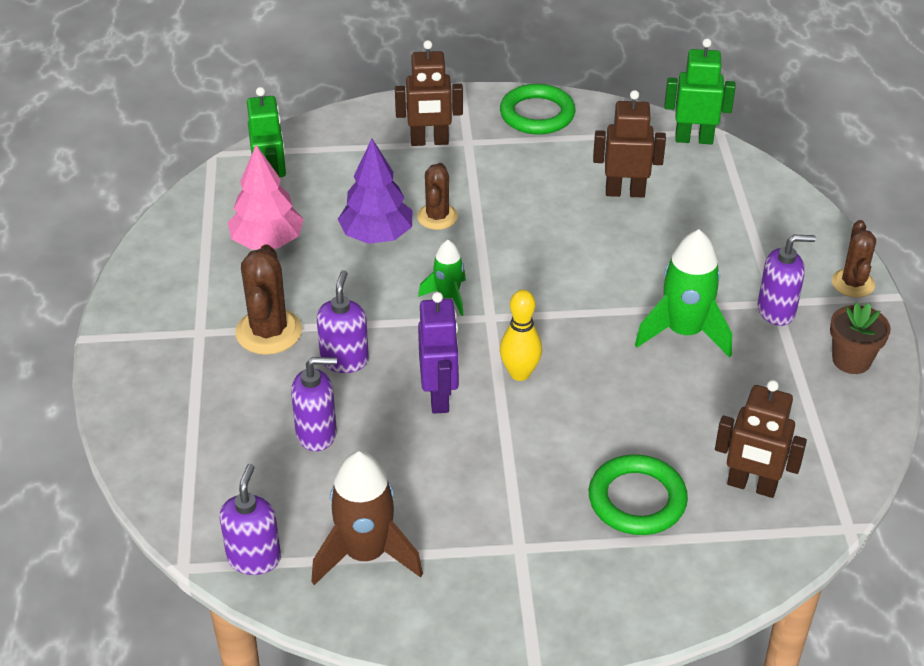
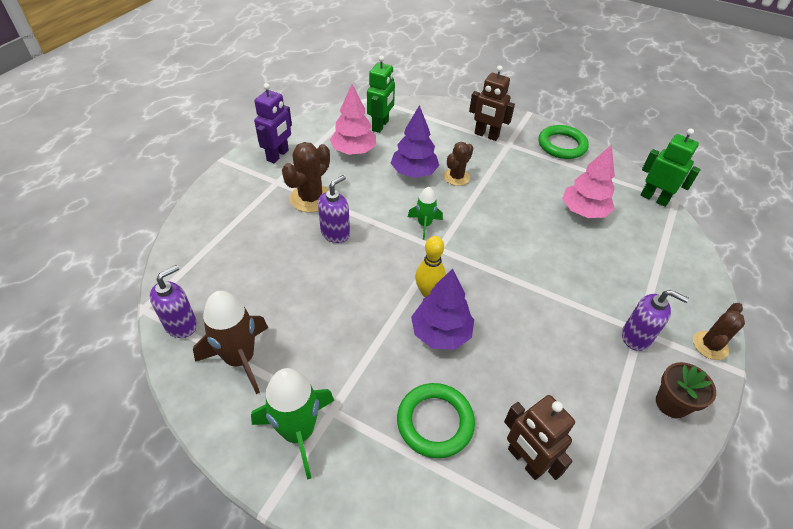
camera: 30 degrees right, 5 degrees up
purple soap dispenser [291,357,337,451] -> none
purple robot [418,292,459,414] -> purple robot moved to [254,83,292,163]
brown robot [593,90,666,198] -> pink tree [562,145,615,218]
green rocket [635,229,732,358] -> green rocket moved to [251,368,334,480]
none -> purple tree [411,269,474,350]

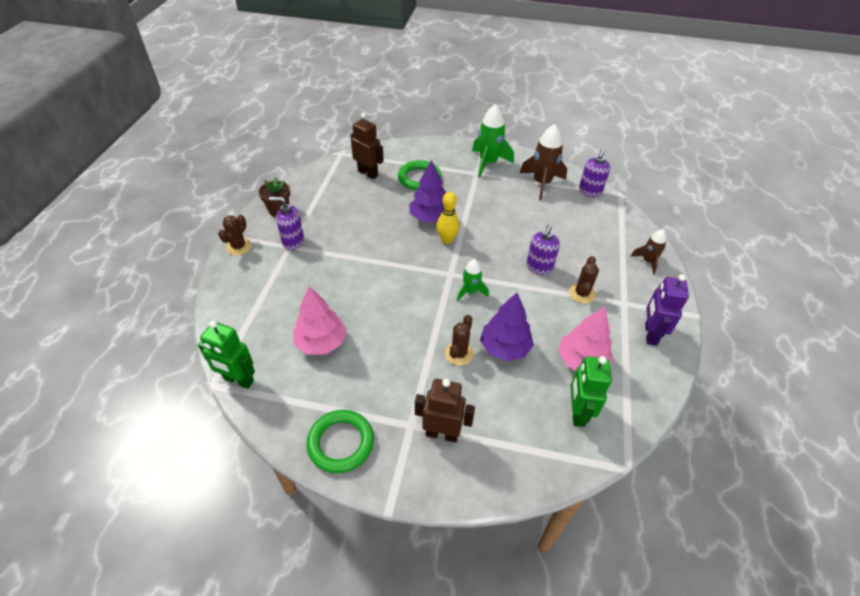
camera: 165 degrees right, 0 degrees up
brown cactus [282,142,330,212] -> brown cactus [569,256,599,304], size x0.67
none -> brown rocket [630,229,666,275]

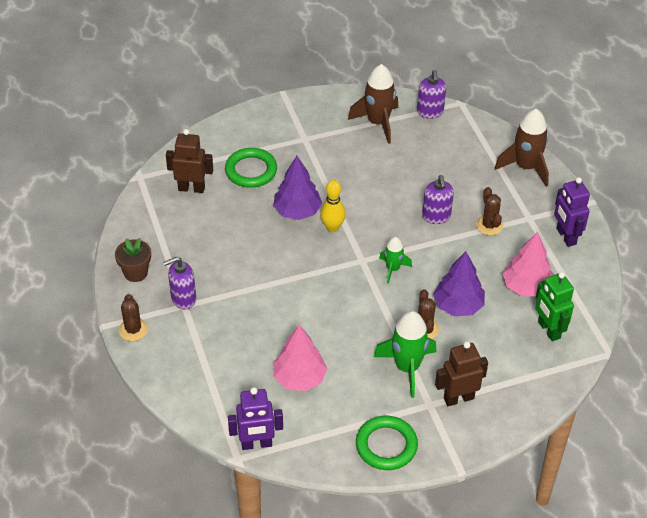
camera: 30 degrees left, 0 degrees up
green robot [198,320,255,389] -> purple robot [228,387,283,450]
green rocket [472,104,514,178] -> green rocket moved to [374,311,436,398]
brown rocket [630,229,666,275] -> brown rocket [495,109,549,187], size x1.74

